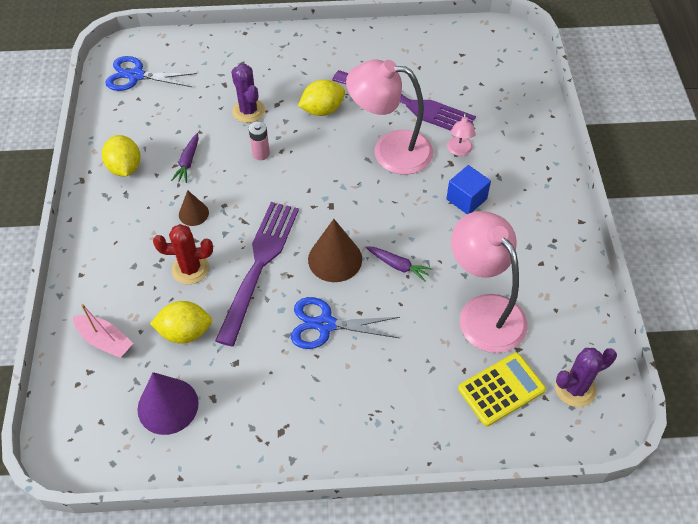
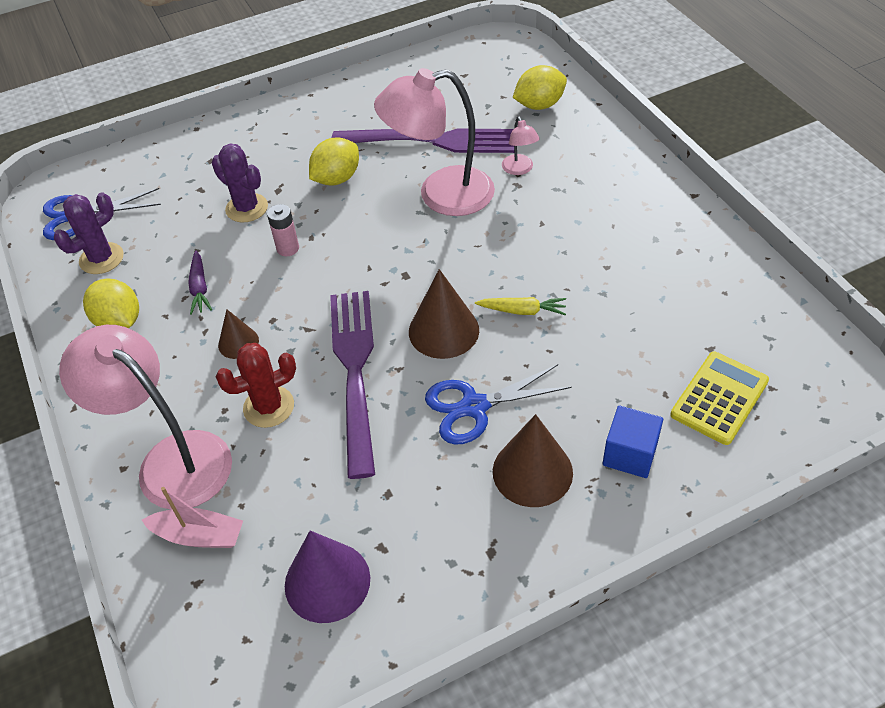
camera: 20 degrees left, 5 degrees down
yellow lemon [150,301,212,344] -> yellow lemon moved to [513,65,567,110]
purple carrot [366,246,432,282] -> yellow carrot [475,297,566,315]
blue cube [446,165,491,214] -> blue cube moved to [603,405,663,478]
pink lamp [451,211,528,353] -> pink lamp moved to [59,325,232,510]
purple cactus [555,348,617,407] -> purple cactus moved to [54,192,124,274]
none -> brown cone [493,414,573,507]

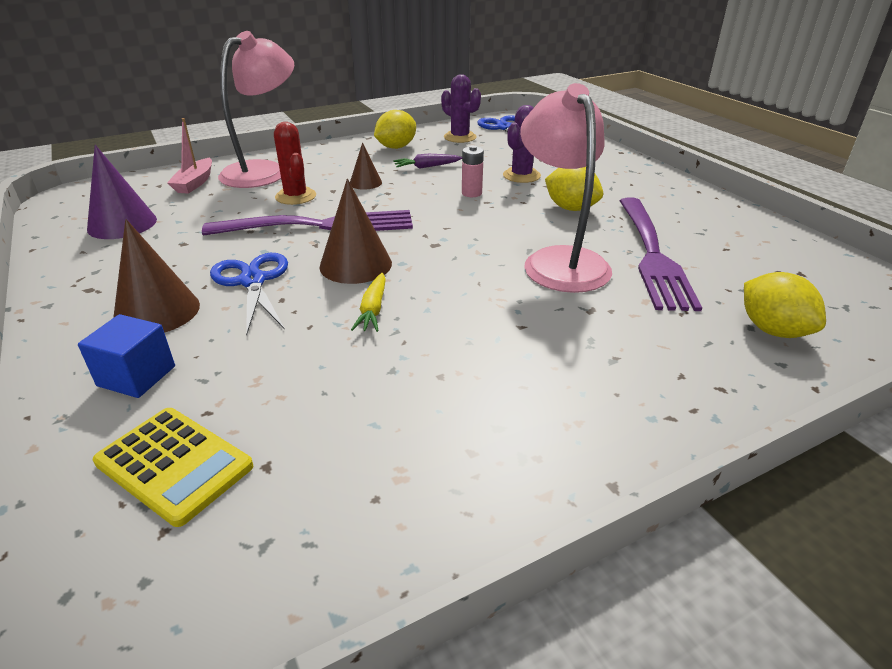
camera: 85 degrees right, 15 degrees down
pink lamp [502,116,539,175] -> none

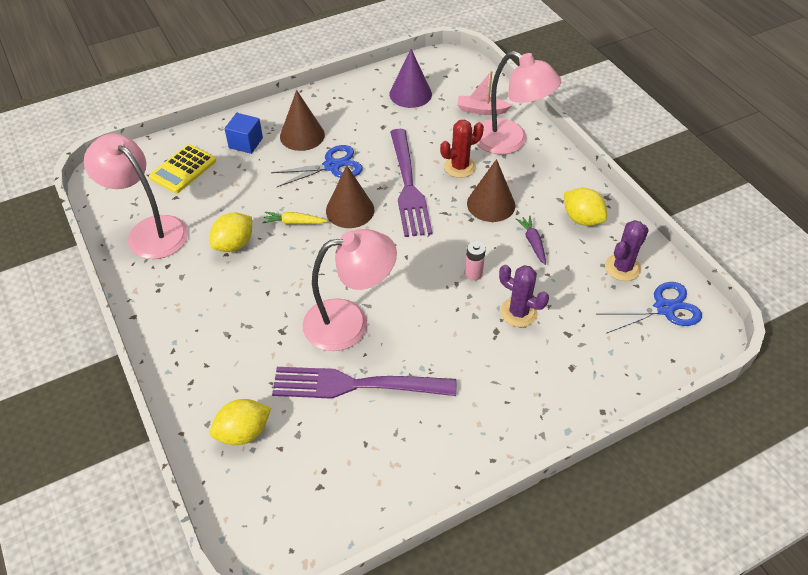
camera: 90 degrees right, 15 degrees up
brown cone [350,143,382,190] -> brown cone [467,159,515,222], size x1.73
yellow lemon [545,167,603,211] -> yellow lemon moved to [210,212,252,252]
none -> pink lamp [84,133,188,259]

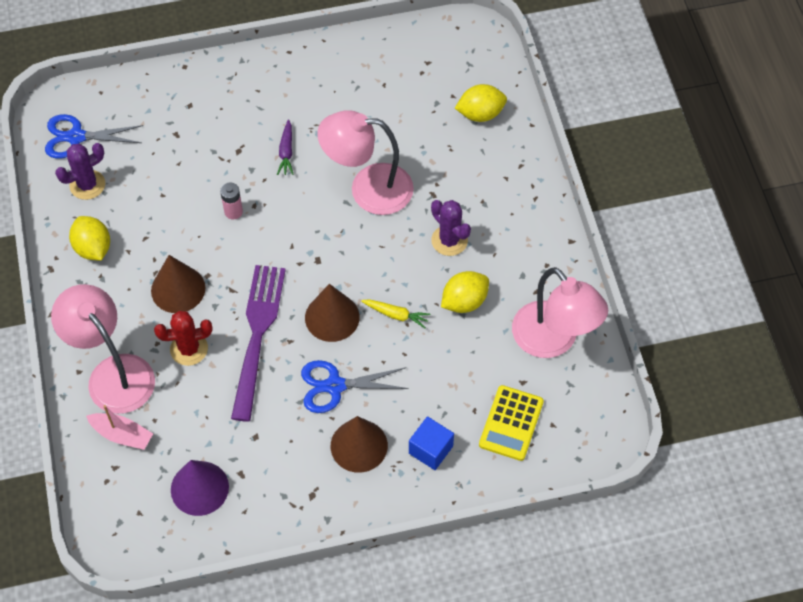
camera: 165 degrees left, 10 degrees up
yellow calculator [149,144,216,193] -> yellow calculator turned 150 degrees clockwise [479,385,544,461]
purple fork [272,367,456,399] -> none
purple cactus [499,265,549,327] -> purple cactus moved to [431,200,471,256]
purple carrot [516,216,546,265] -> purple carrot moved to [277,119,294,175]

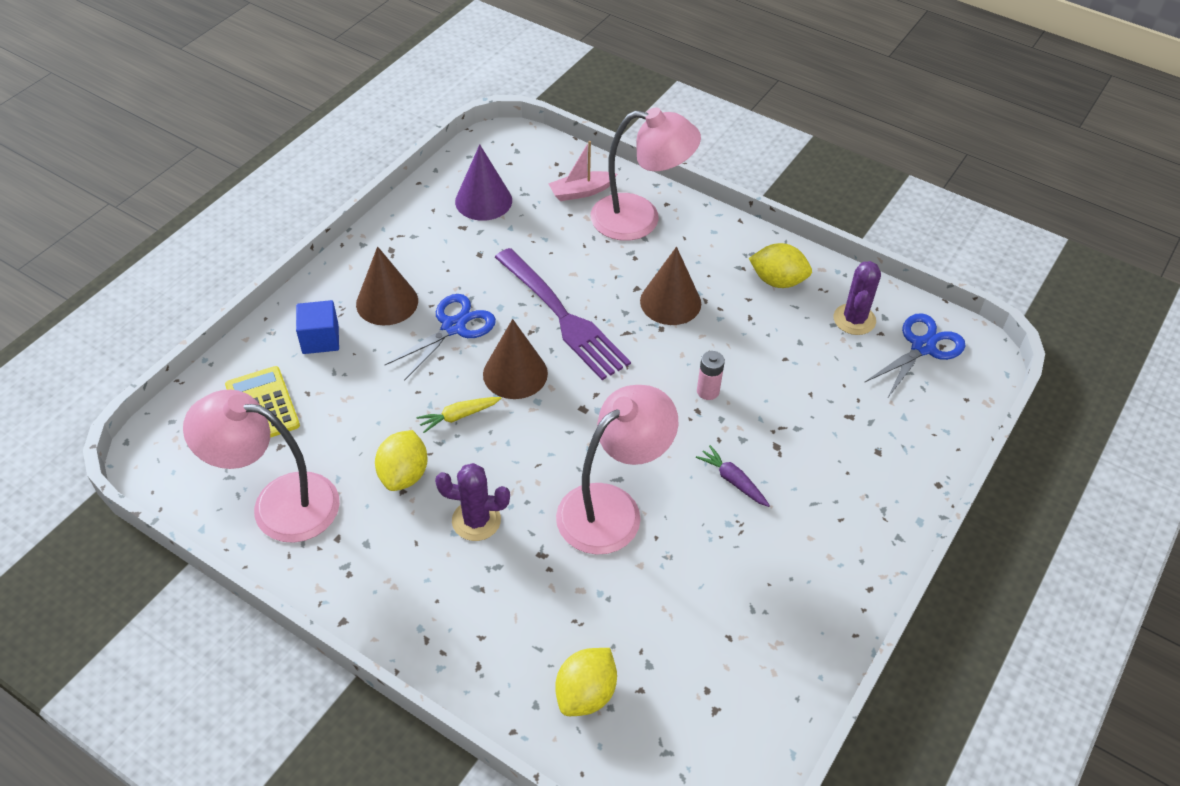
camera: 135 degrees right, 10 degrees down
red cactus [154,311,213,366] -> none

